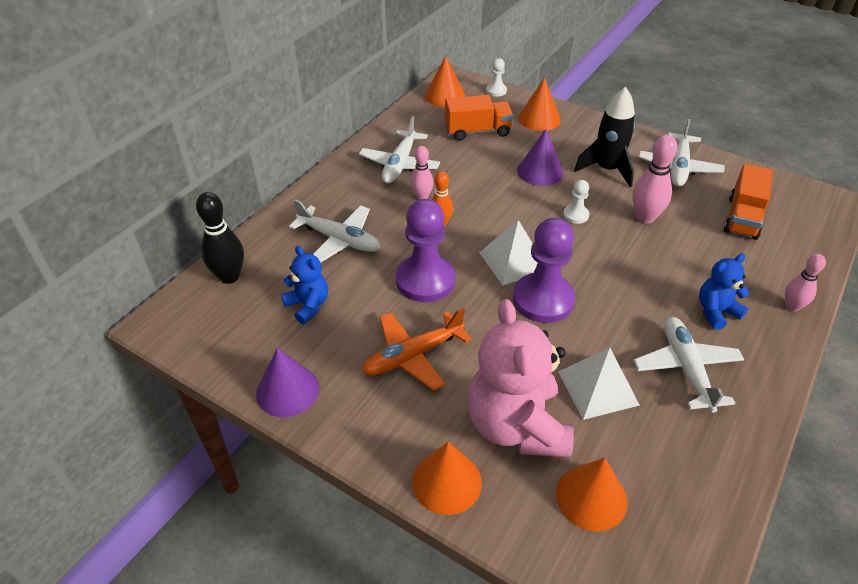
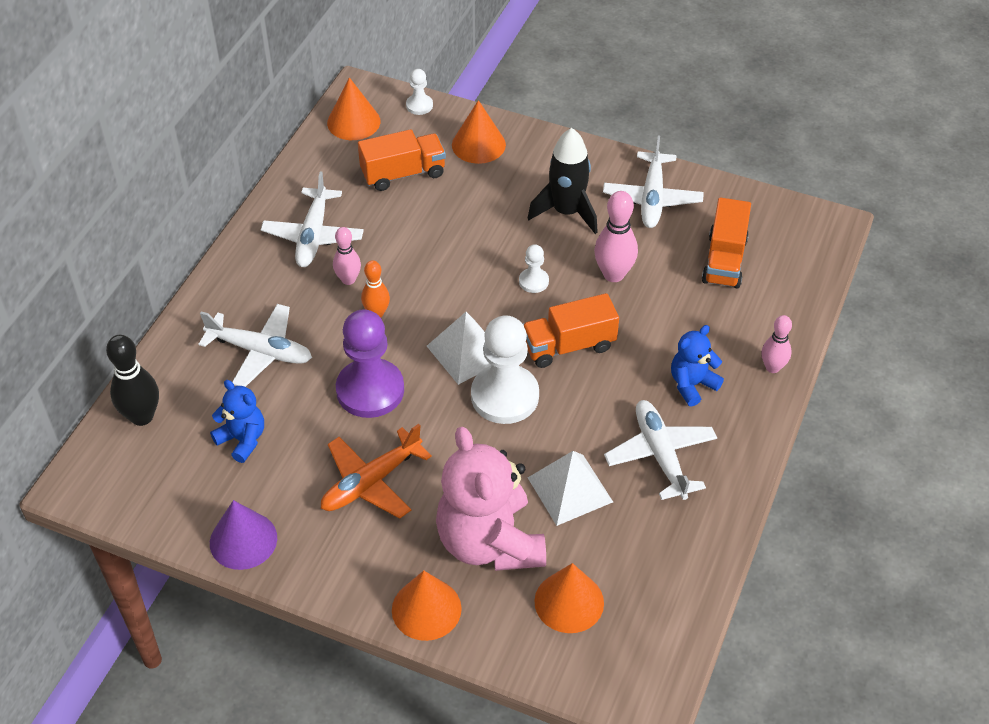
camera: 10 degrees left, 5 degrees up
purple pawn [513,218,575,323] -> white pawn [471,315,539,424]
purple cone [517,129,564,186] -> none
none -> orange truck [523,293,619,368]

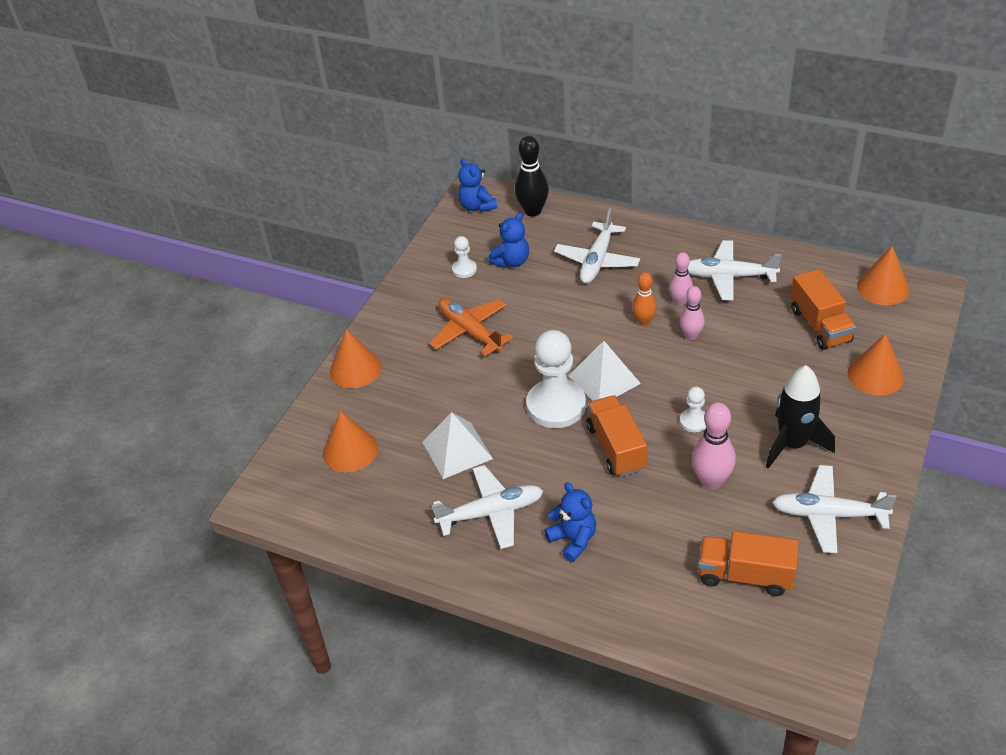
camera: 95 degrees right, 5 degrees down
purple cone [210,500,277,570] -> none
purple pawn [336,309,404,418] -> none
white pawn [406,69,433,115] -> white pawn moved to [452,236,477,278]
pink teddy bear [436,427,546,571] -> none
pink bowling pin [761,315,792,373] -> pink bowling pin moved to [680,286,705,340]
none -> blue teddy bear [458,158,497,212]

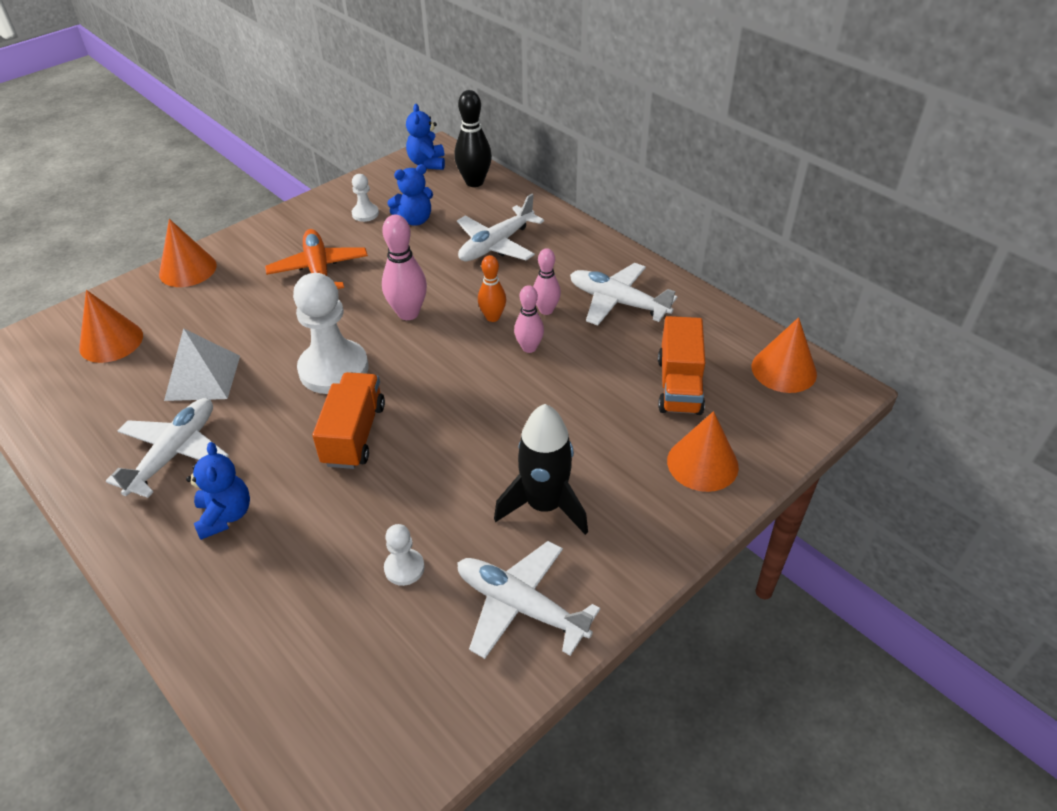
camera: 20 degrees right, 0 degrees up
white plane [431,465,543,549] -> white plane turned 75 degrees counterclockwise [106,398,229,498]
white pyramid [569,341,641,401] -> none
white pawn [680,386,706,432] -> white pawn moved to [384,524,425,586]
pink bowling pin [691,402,736,490] -> pink bowling pin moved to [382,215,427,320]
orange truck [698,531,799,596] -> none

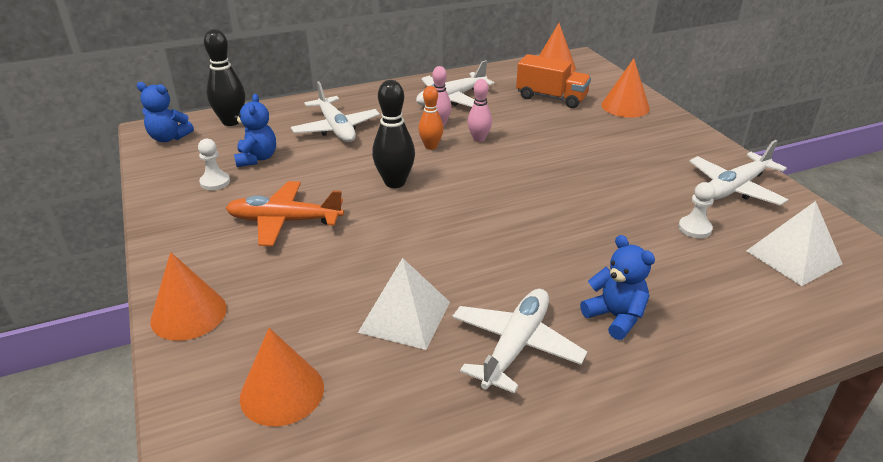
camera: 70 degrees left, 10 degrees down
white plane [106,398,229,498] -> white plane turned 75 degrees clockwise [452,289,587,393]
blue teddy bear [186,442,250,540] -> blue teddy bear turned 45 degrees clockwise [580,235,655,340]
white pawn [293,273,369,394] -> none
orange truck [312,372,385,469] -> none
pink bowling pin [382,215,427,320] -> black bowling pin [372,80,415,188]
black rocket [494,404,588,535] -> none
none -> white pyramid [746,201,842,286]

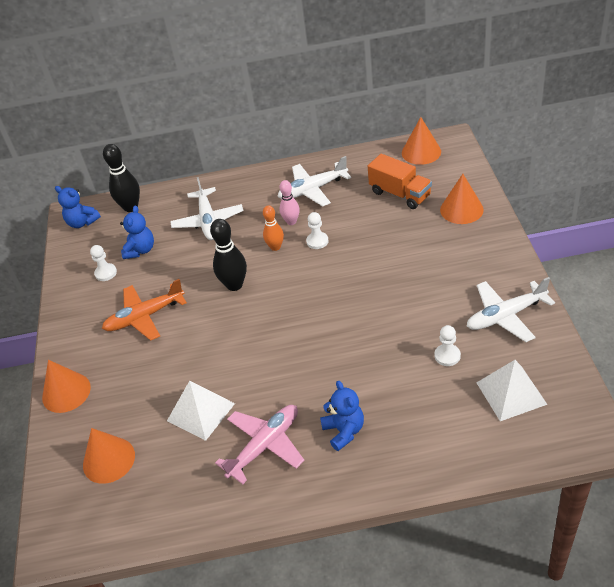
camera: 20 degrees right, 10 degrees up
orange plane [226,181,344,246] -> orange plane turned 45 degrees counterclockwise [102,279,187,341]
white plane [452,289,587,393] -> pink plane [215,405,305,484]
pink bowling pin [467,79,492,142] -> white pawn [306,212,329,249]

